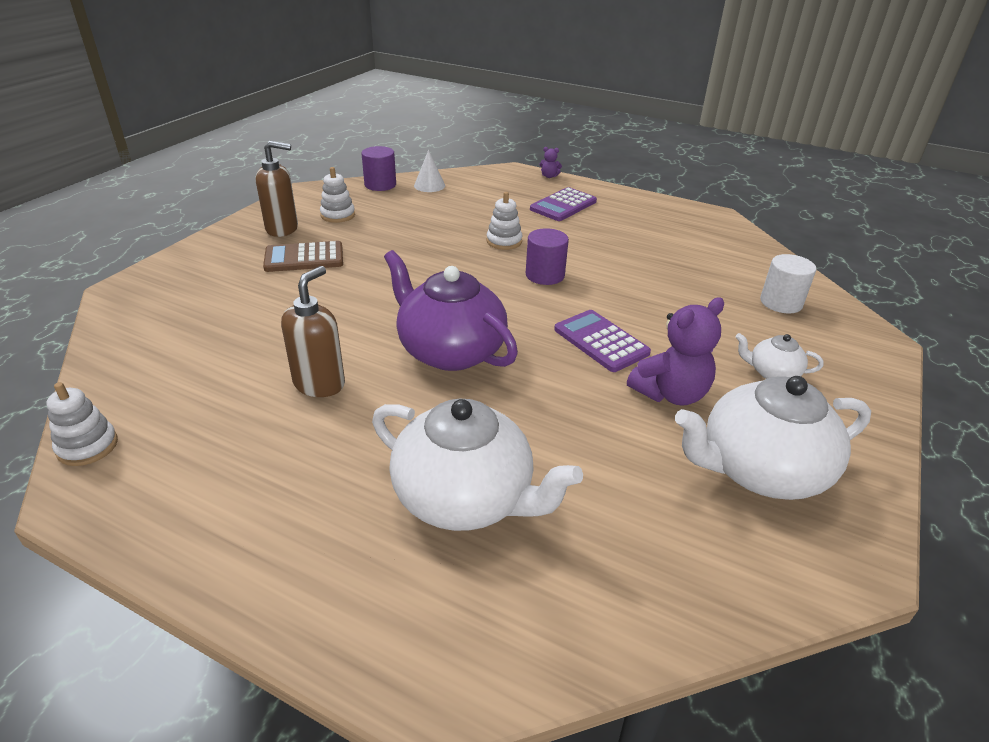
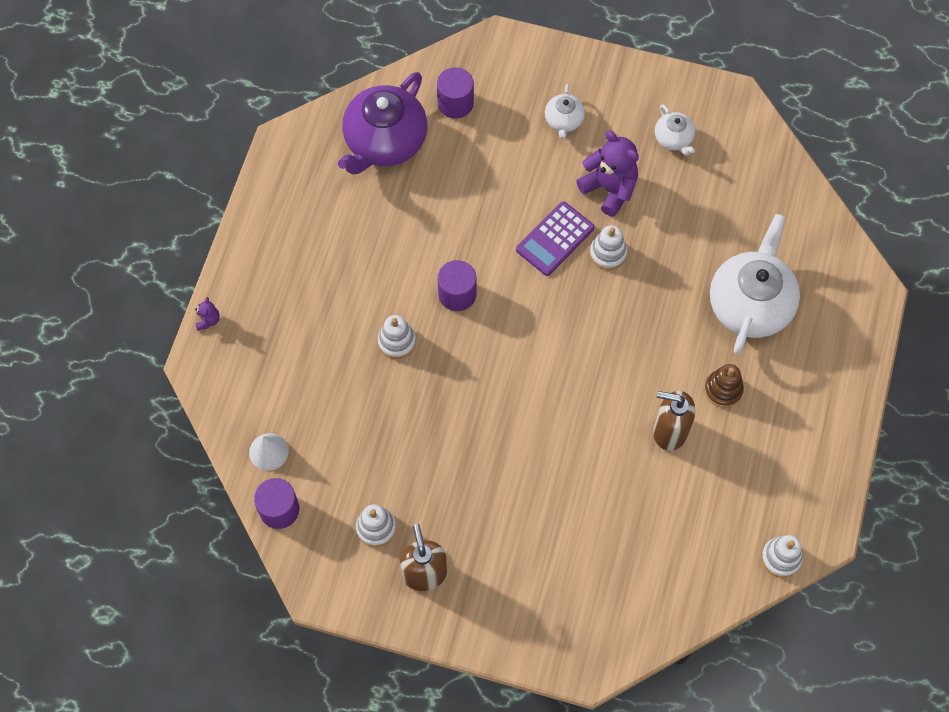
camera: 100 degrees left, 30 degrees up
brown calculator [263,241,343,272] -> none
purple teapot [384,250,518,371] -> purple teapot moved to [338,72,427,175]
purple calculator [530,187,597,221] -> none
white teapot [675,376,871,500] -> white teapot [655,104,695,156], size x0.48
white cylinder [760,254,816,313] -> purple cylinder [437,67,474,119]
none -> white stacking toy [590,225,627,270]
none -> brown stacking toy [704,364,744,408]

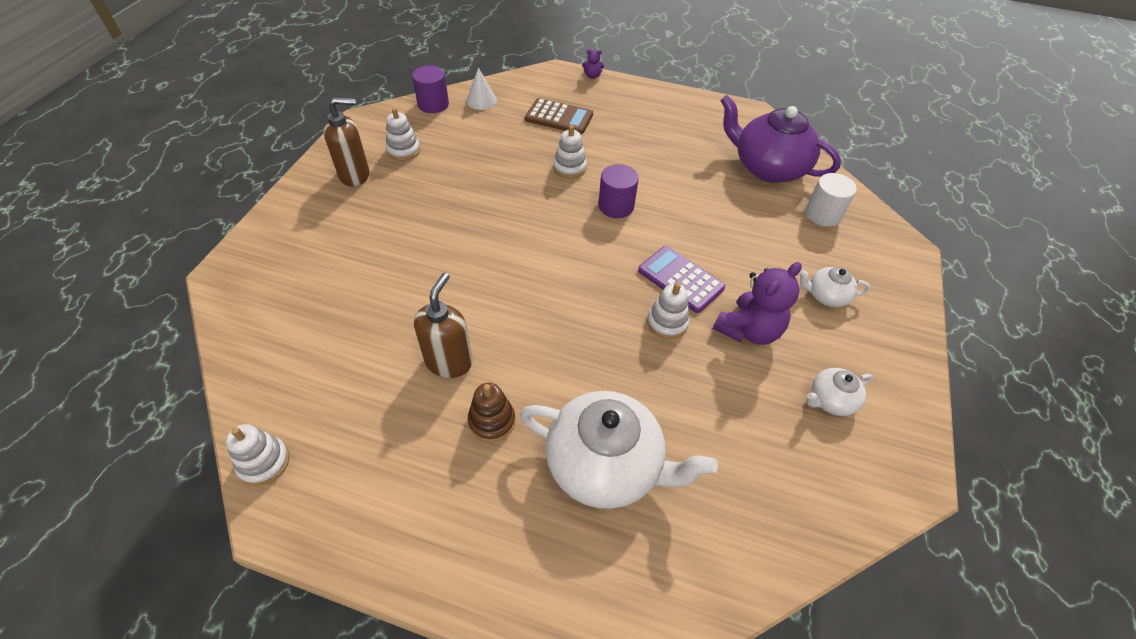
camera: 90 degrees right, 15 degrees down
purple cylinder [437,67,474,119] -> white cylinder [805,173,857,227]
none -> brown calculator [525,98,593,134]

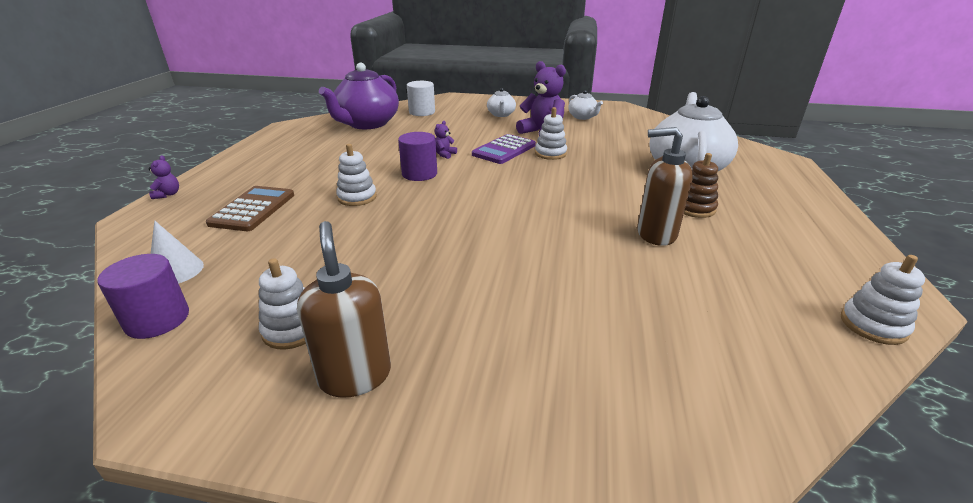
camera: 95 degrees left, 20 degrees down
none -> purple teddy bear [435,121,457,159]

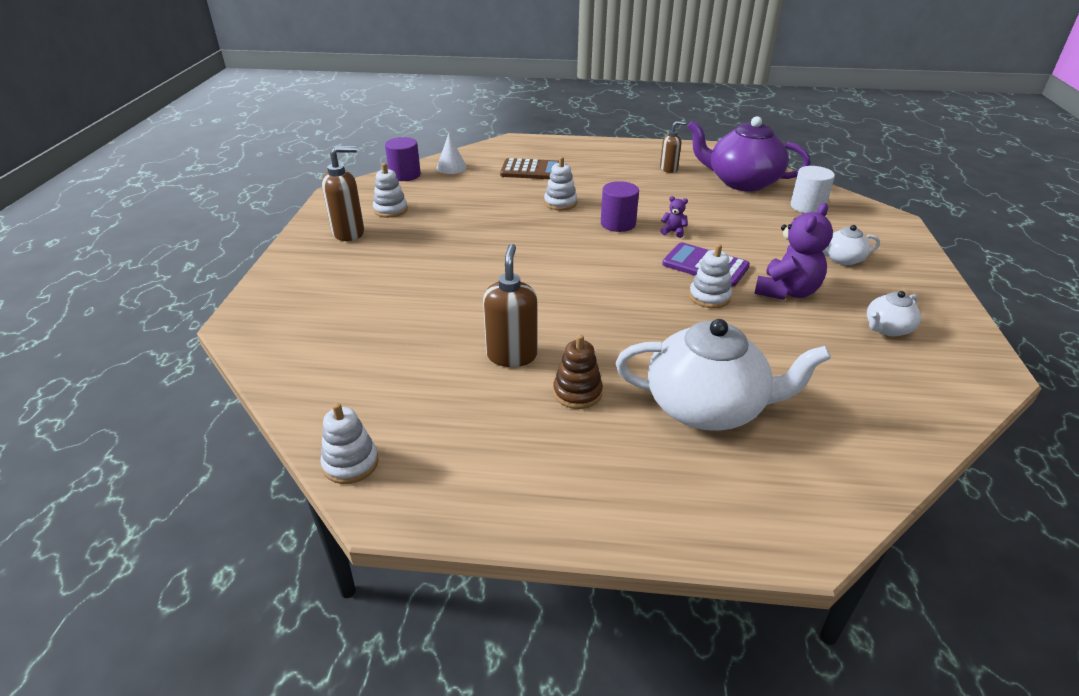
camera: 85 degrees right, 5 degrees up
purple teddy bear [149,155,179,199] -> none
none -> brown soap dispenser [660,121,686,173]

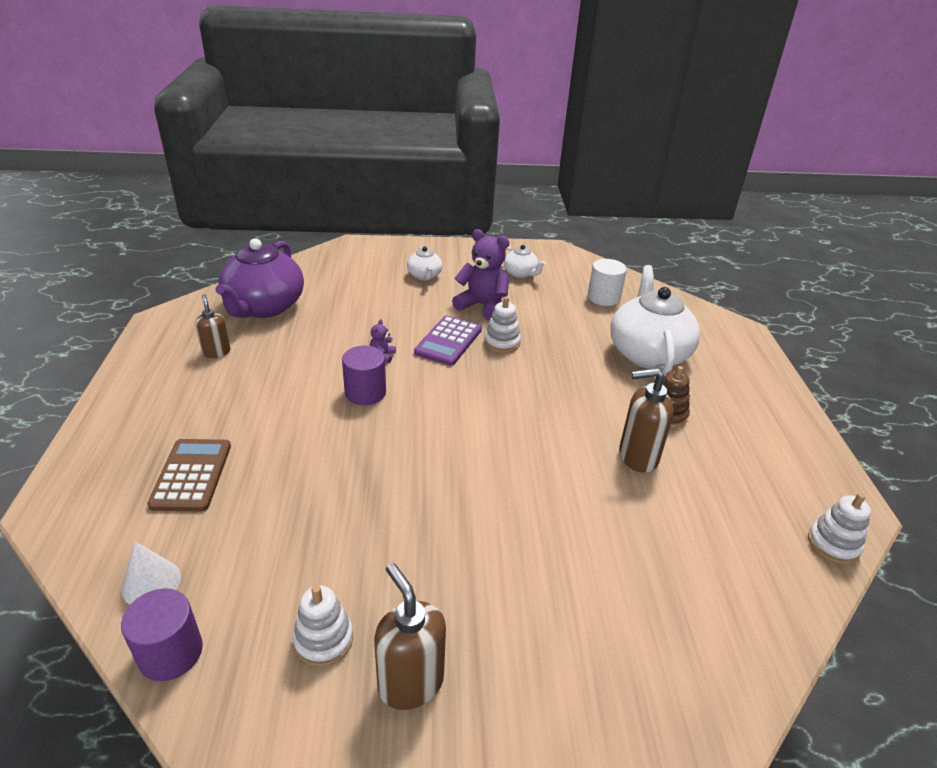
camera: 100 degrees left, 0 degrees up
white stacking toy [544,157,577,210] -> none
white cylinder [790,166,835,213] -> white cylinder moved to [588,259,627,306]

